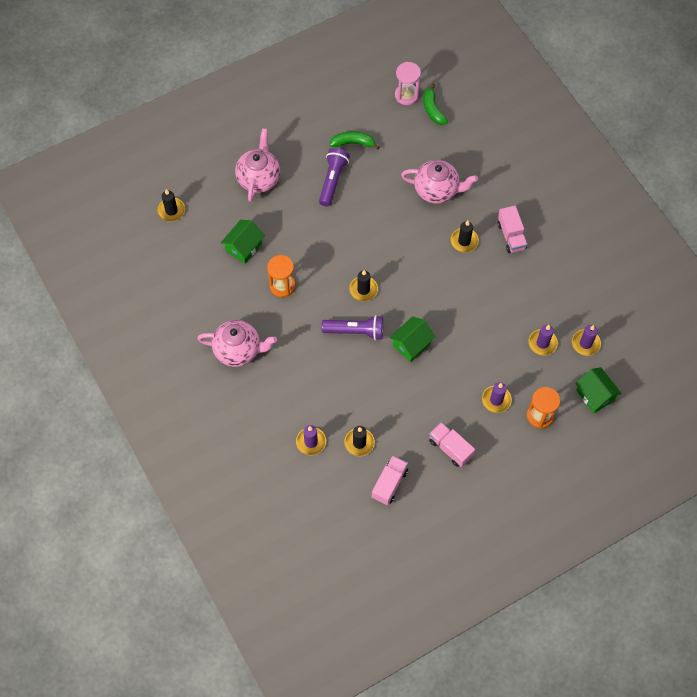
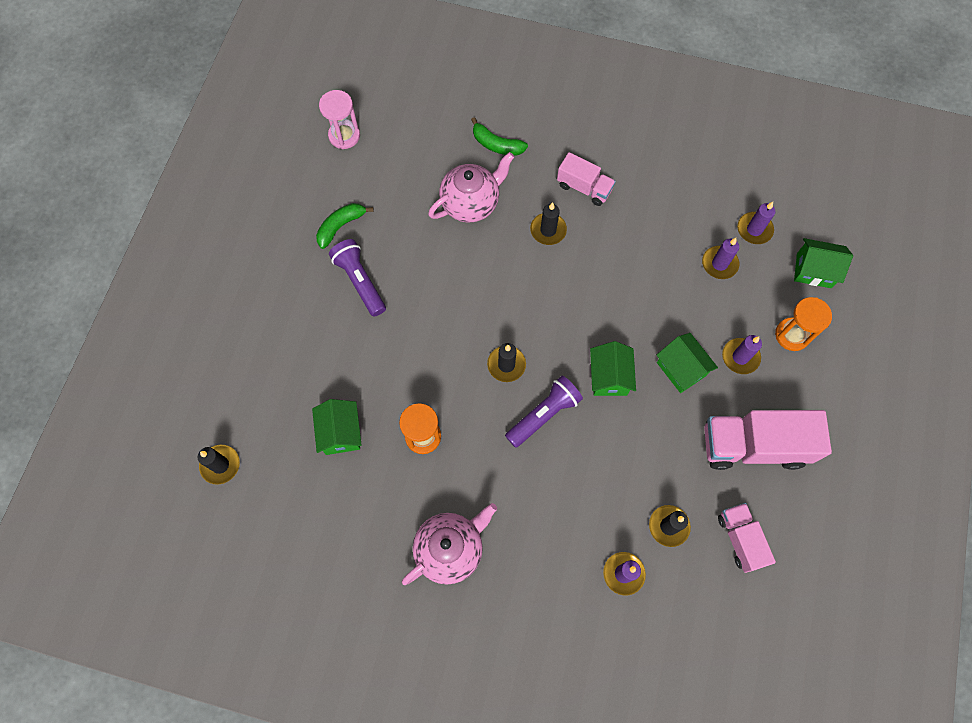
camera: 45 degrees left, 5 degrees up
pink teapot [235,128,281,202] -> none
green banana [423,83,448,125] -> green banana moved to [471,117,528,155]
pink truck [429,422,475,467] -> pink truck [704,410,832,470], size x1.76
none -> green house [657,333,718,393]

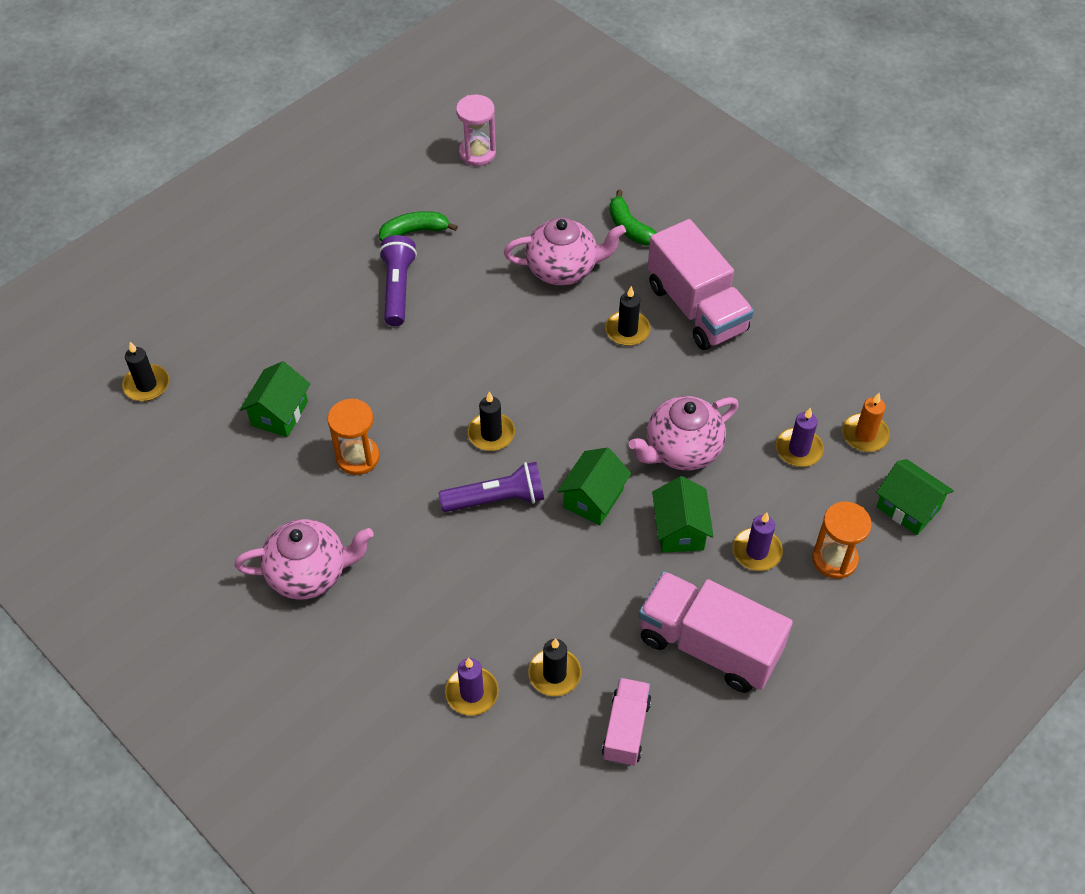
camera: 30 degrees right, 15 degrees down
pink truck [557,152,616,206] -> pink truck [648,219,754,350], size x1.76
purple candle [737,202,776,244] -> orange candle [842,393,890,452]
none -> pink teapot [629,396,739,470]

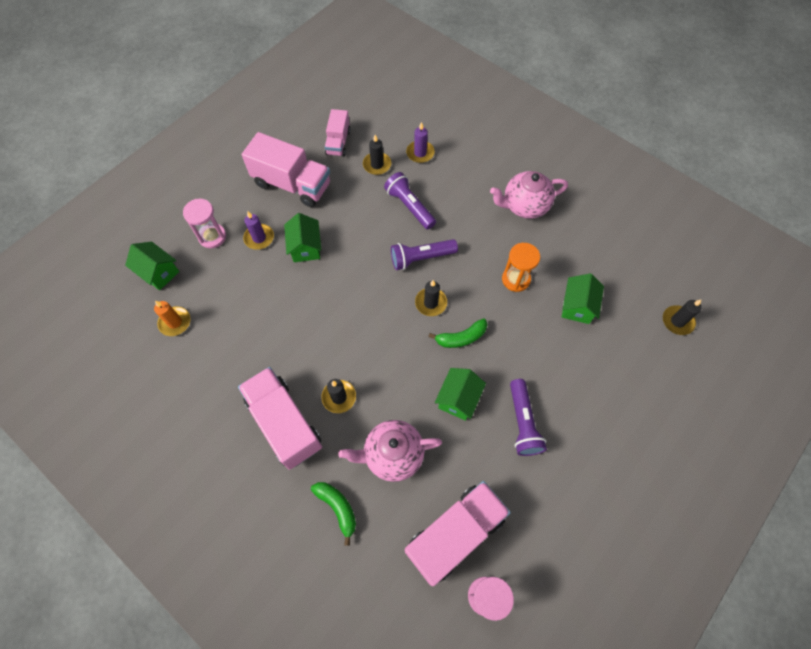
camera: 175 degrees right, 10 degrees up
green banana [379,211,458,241] -> green banana moved to [429,318,487,348]
green house [557,447,631,525] -> green house moved to [435,368,486,421]
pink teapot [629,396,739,470] -> none
purple candle [776,408,824,467] -> none
orange hourglass [812,501,872,579] -> pink hourglass [183,199,226,248]
none -> purple flashlight [384,172,436,230]
none -> pink truck [405,481,511,586]

